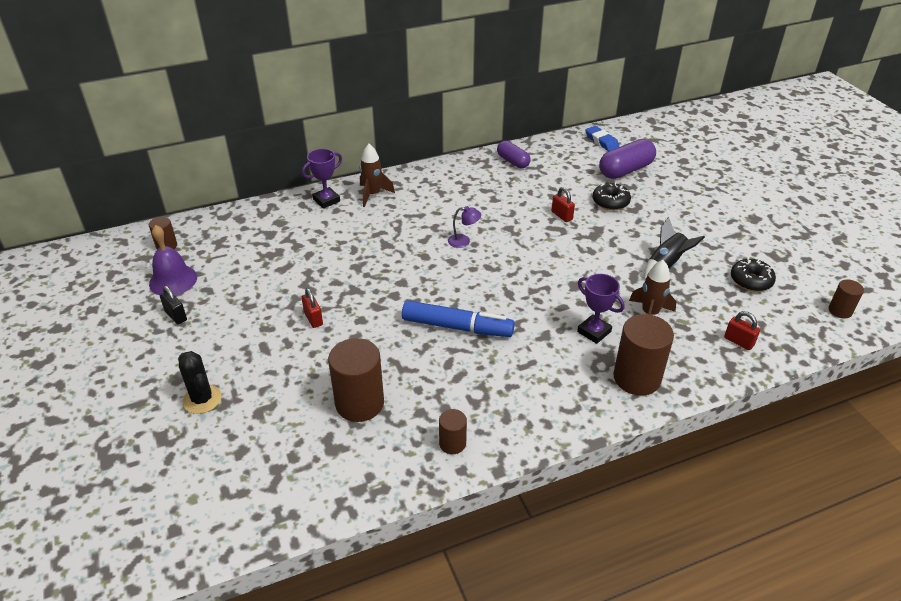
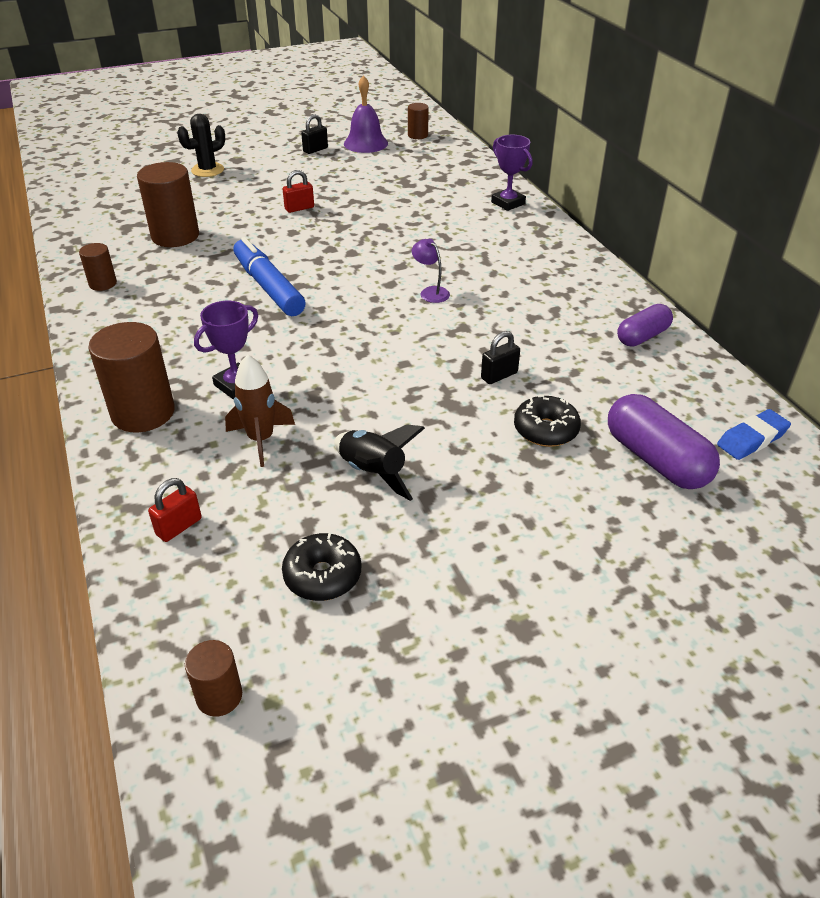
camera: 90 degrees right, 0 degrees up
brown rocket [360,144,395,207] -> none
blue marker [402,300,515,337] -> blue marker turned 135 degrees clockwise [233,237,306,316]
purple lamp [448,206,481,248] -> purple lamp turned 135 degrees clockwise [412,239,450,303]
red padlock [551,187,575,222] -> black padlock [481,331,520,384]

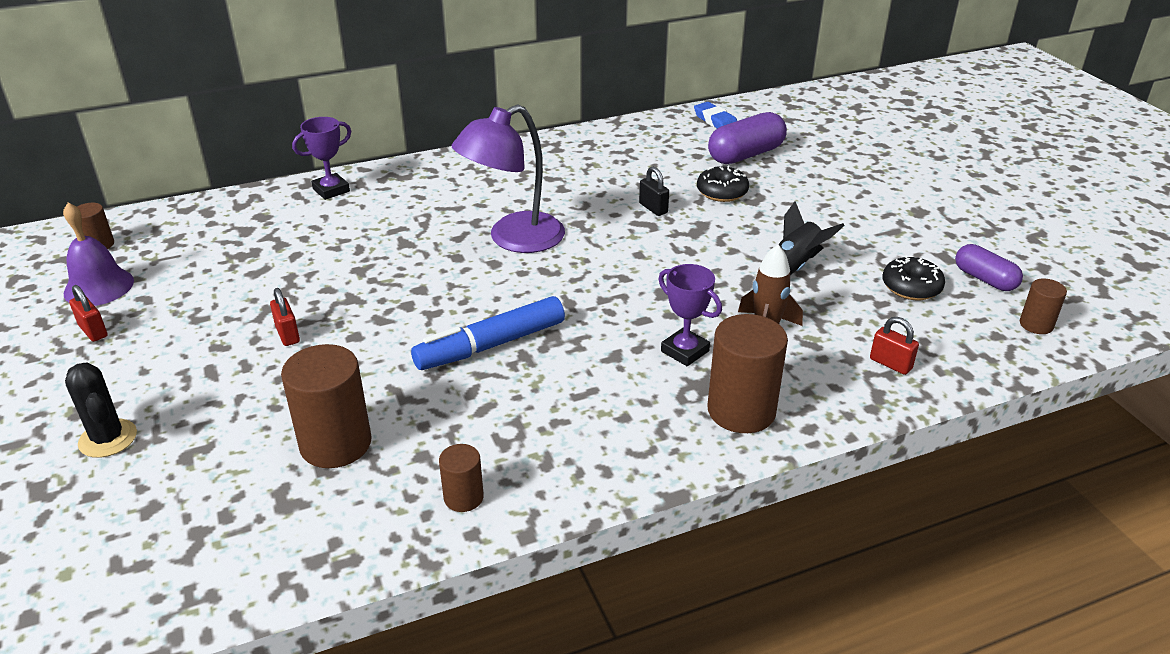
camera: 90 degrees left, 5 degrees down
black padlock [301,114,328,154] -> red padlock [69,285,108,342]
purple lamp [412,239,450,303] -> purple lamp [452,105,565,253], size x2.43
purple capsule [617,304,673,347] -> purple capsule moved to [955,244,1023,291]

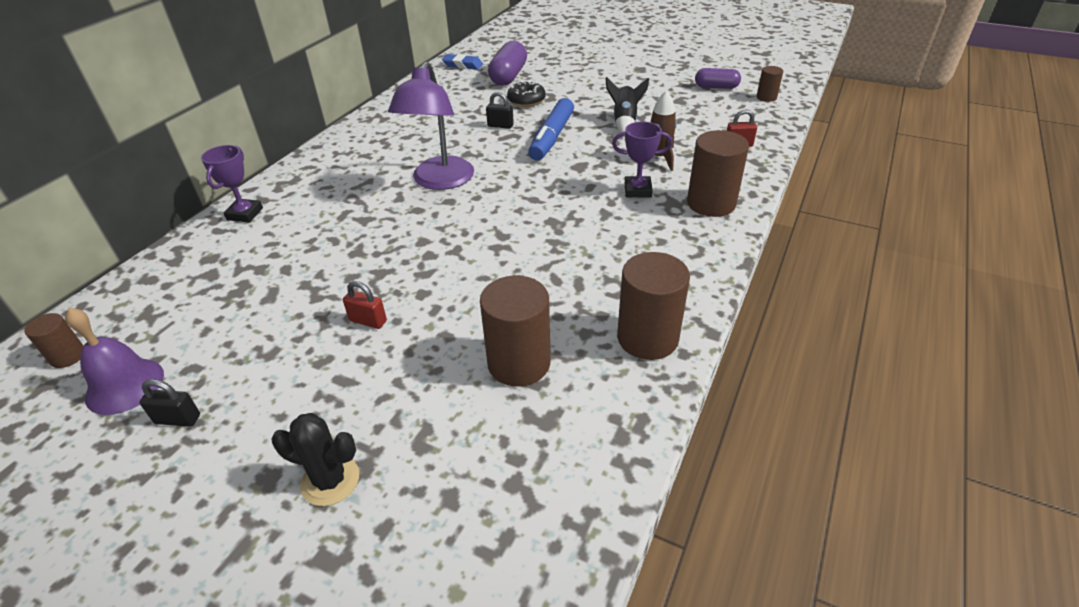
camera: 40 degrees left, 5 degrees up
red padlock [69,285,108,342] -> black padlock [139,379,200,427]
blue marker [411,296,565,370] -> blue marker moved to [528,98,574,161]
brown cylinder [439,444,484,512] -> brown cylinder [617,252,690,360], size x1.90
black donut [882,255,945,300] -> none

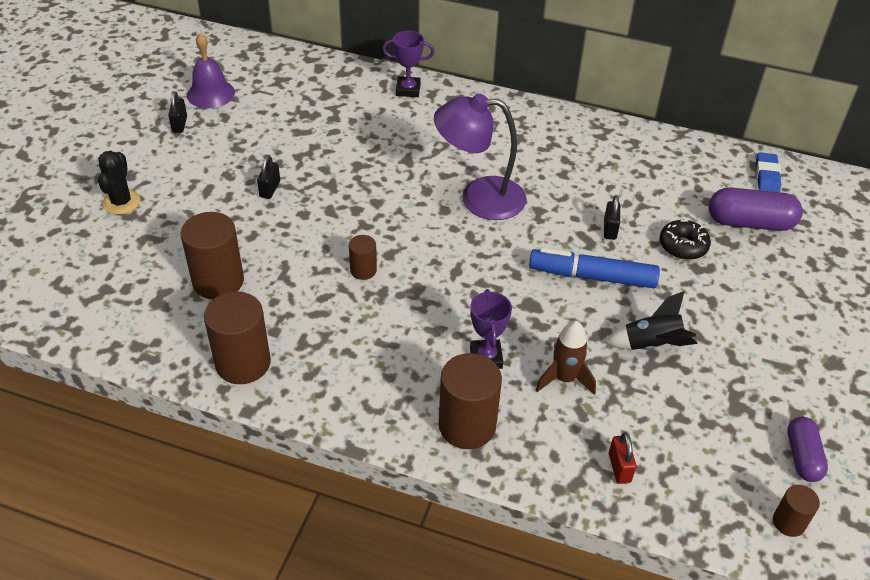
camera: 80 degrees right, 5 degrees up
brown cylinder [24,313,83,368] -> brown cylinder moved to [349,235,377,280]
red padlock [343,281,387,329] -> black padlock [257,155,280,199]

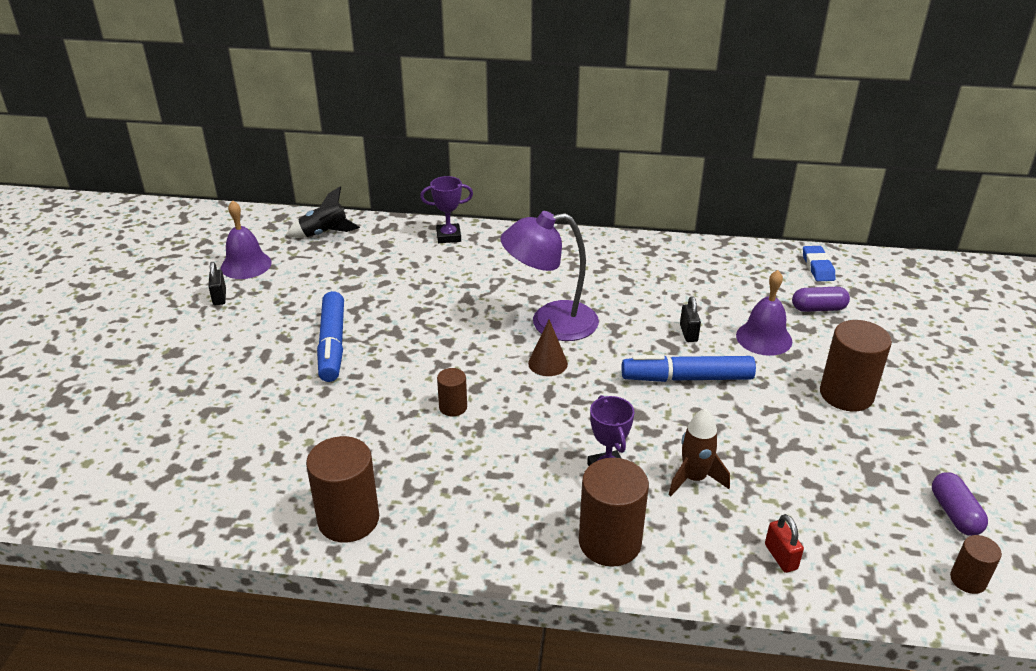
camera: 10 degrees left, 10 degrees down
black cactus [98,151,140,215] -> none
brown cylinder [180,212,244,300] -> brown cylinder moved to [820,320,892,412]
black padlock [257,155,280,199] -> blue marker [317,291,344,382]
black rocket [605,291,698,350] -> black rocket moved to [286,186,360,238]
black donut [660,219,711,260] -> purple bell [736,270,792,356]
purple capsule [709,188,803,231] -> purple capsule [792,287,850,312], size x0.64
none -> brown cone [528,319,568,376]

